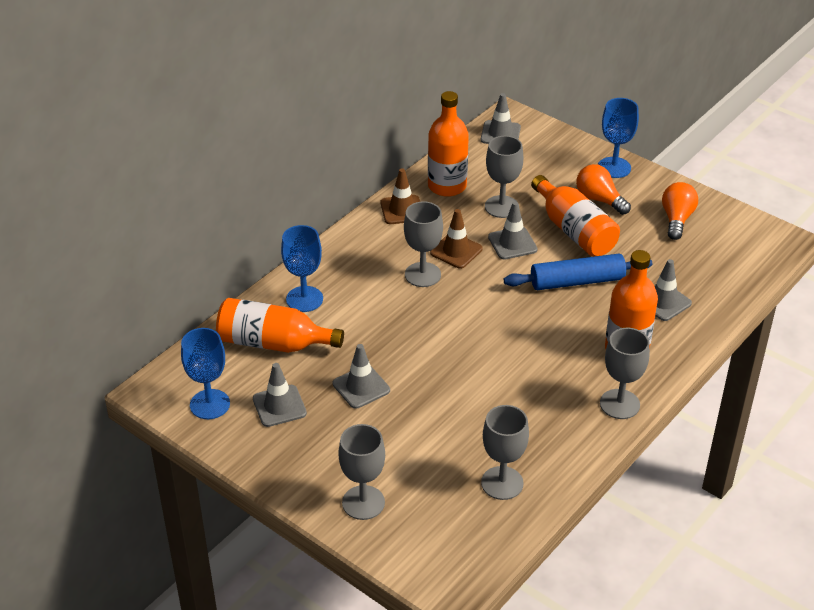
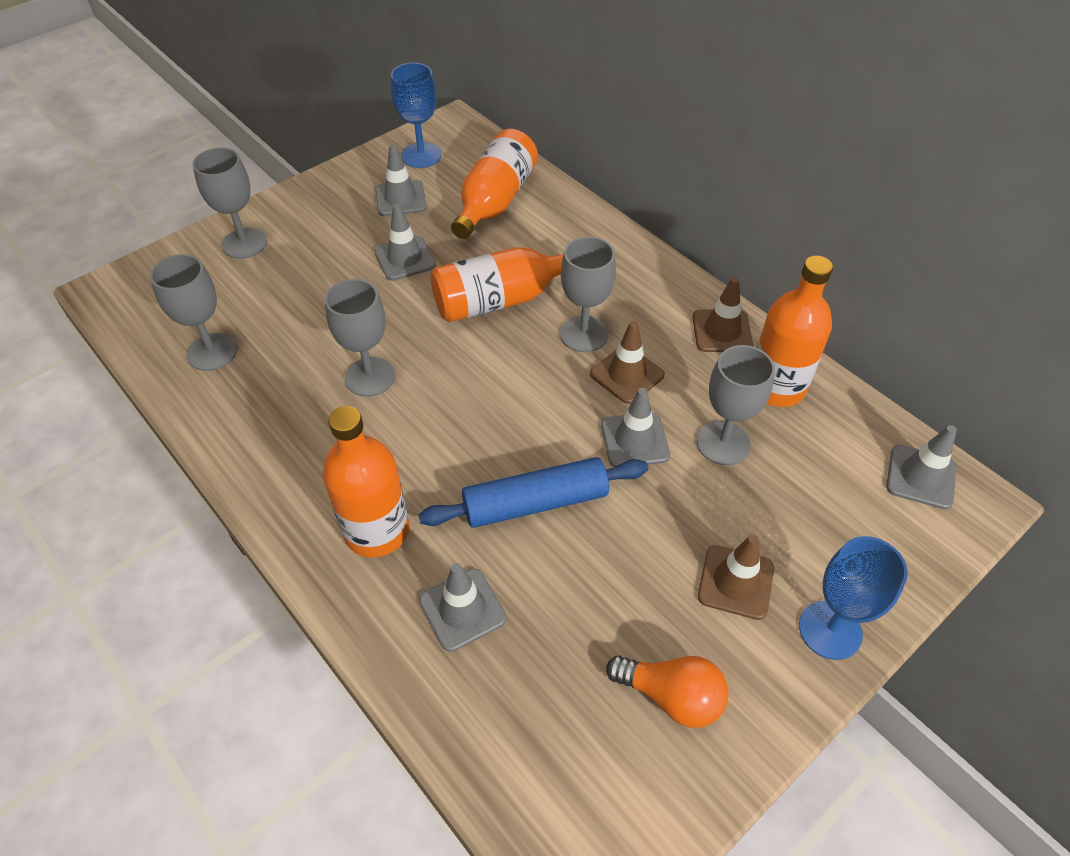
camera: 100 degrees right, 10 degrees up
blue goblet [281,225,323,312] -> none
blue rolling pin [504,254,652,290] -> blue rolling pin turned 75 degrees clockwise [419,457,648,528]
orange bottle [531,175,620,257] -> orange bottle moved to [431,247,564,322]
orange light bulb [576,164,631,215] -> brown traffic cone [698,534,774,620]
grey goblet [600,328,650,419] -> grey goblet moved to [325,279,395,397]

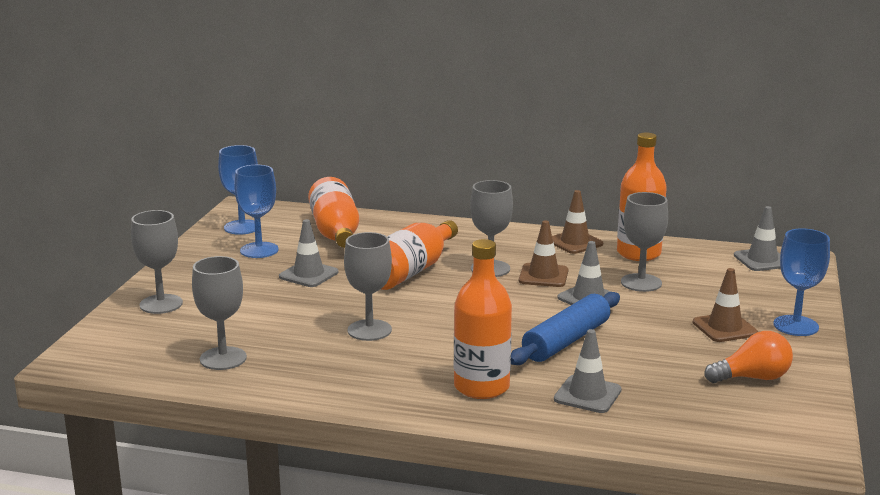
camera: 35 degrees left, 30 degrees down
grey traffic cone [375,144,426,216] -> blue goblet [235,165,279,258]

